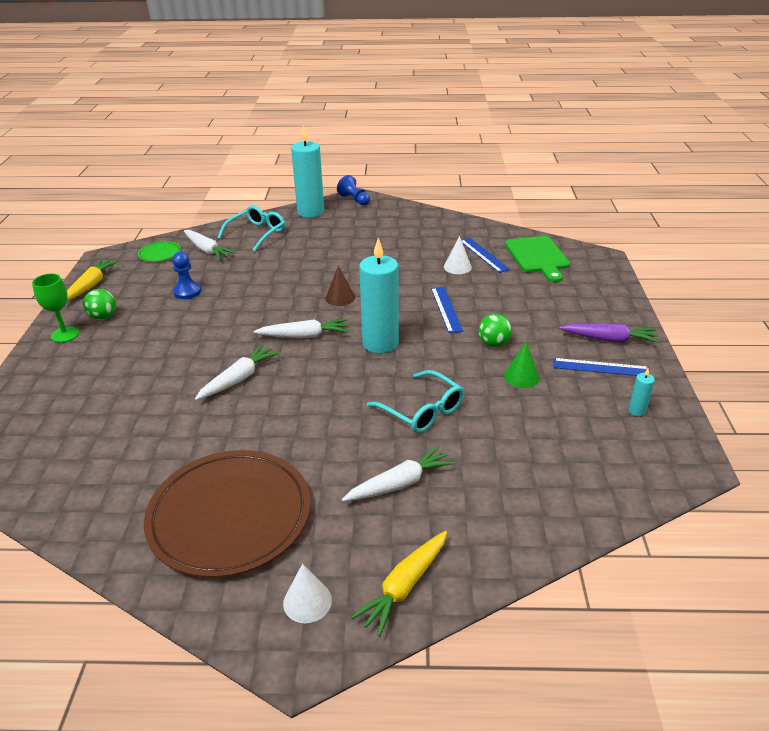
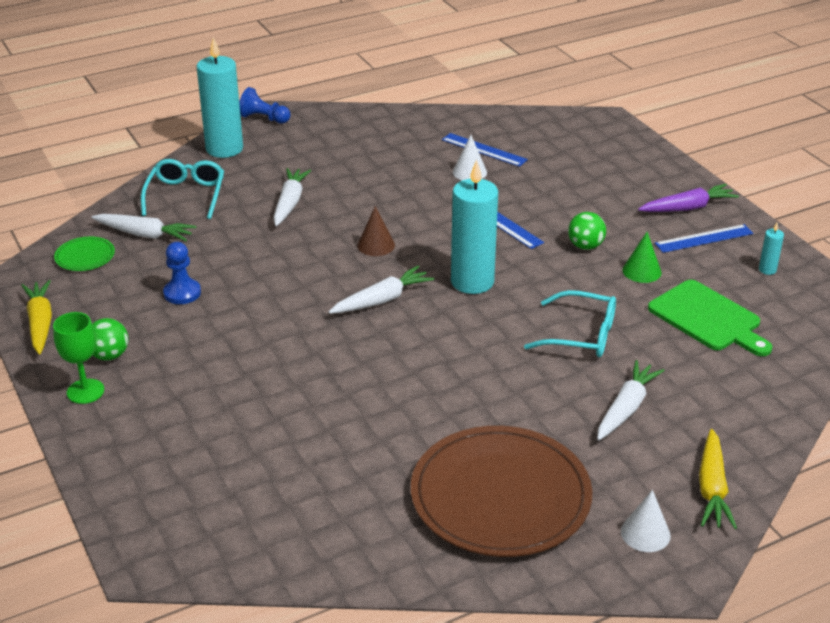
camera: 30 degrees left, 0 degrees up
white carrot [195,344,279,400] -> white carrot moved to [273,168,311,226]
green cutting board [505,236,570,282] -> green cutting board moved to [648,280,772,356]

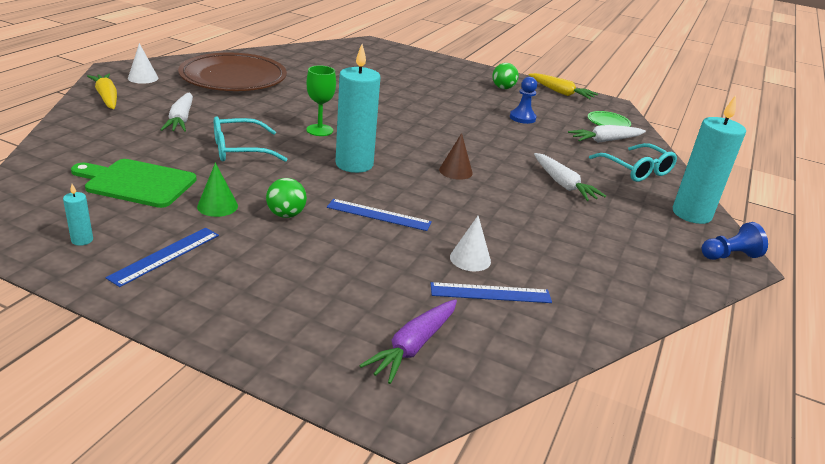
camera: 140 degrees right, 5 degrees down
green goblet [53,312,104,404] -> green goblet moved to [306,65,336,136]
white carrot [329,266,434,314] -> none
purple carrot [638,184,739,212] -> purple carrot moved to [359,299,457,384]

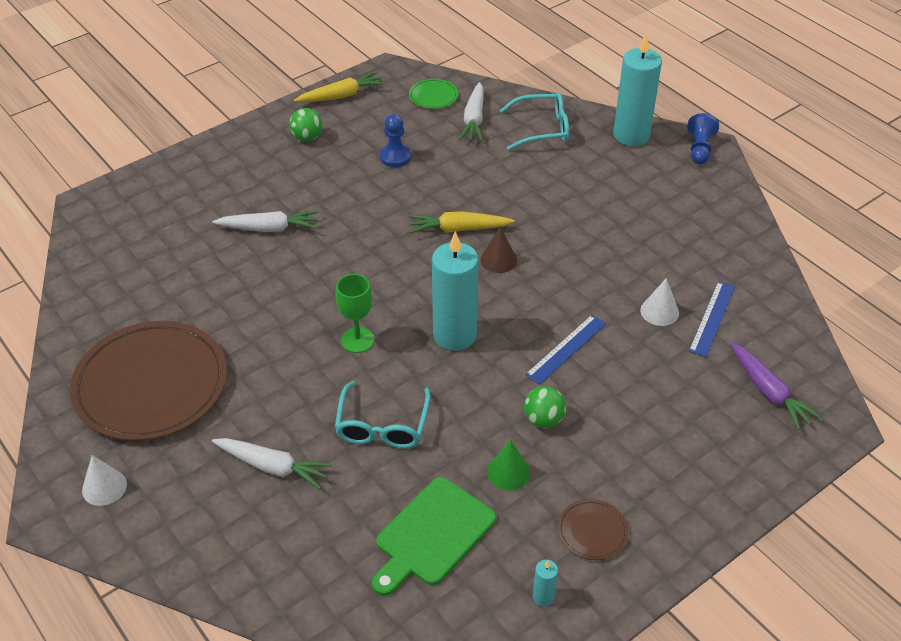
camera: 60 degrees left, 15 degrees up
yellow carrot [87,74,117,109] -> yellow carrot moved to [409,211,515,233]
blue ruler [106,228,219,287] -> brown plate [558,499,629,560]
white carrot [534,153,606,201] -> white carrot moved to [212,211,318,232]

